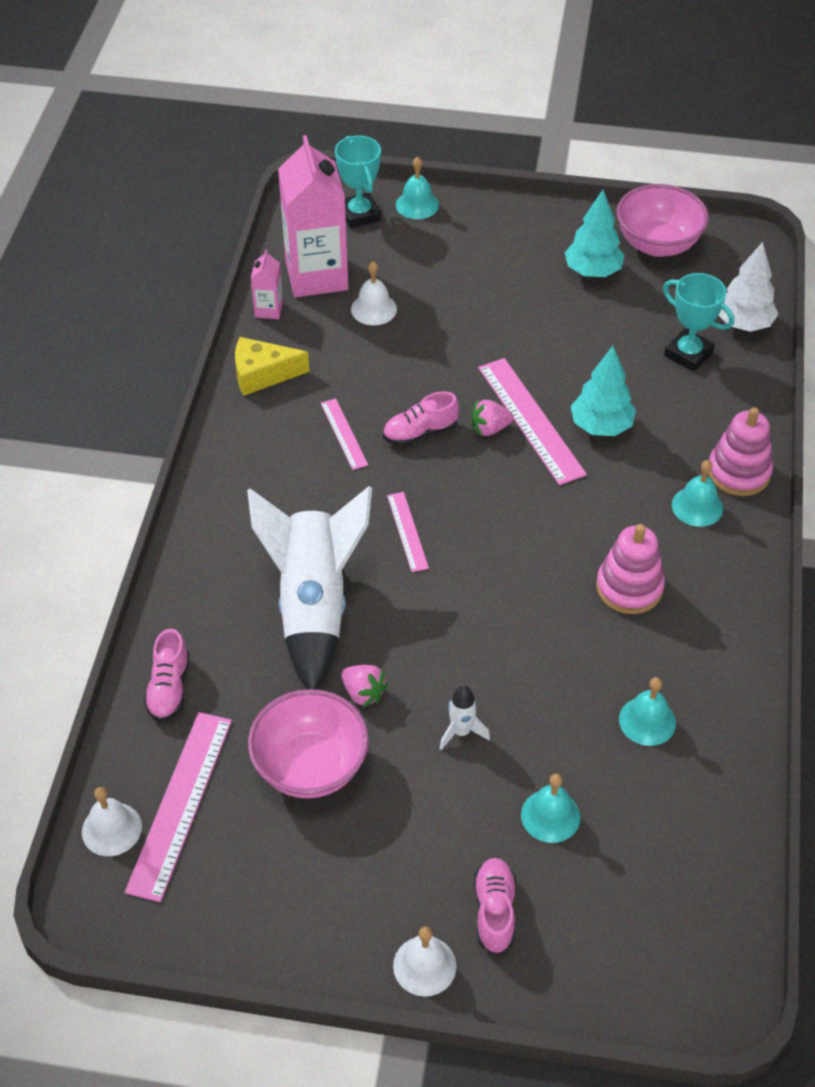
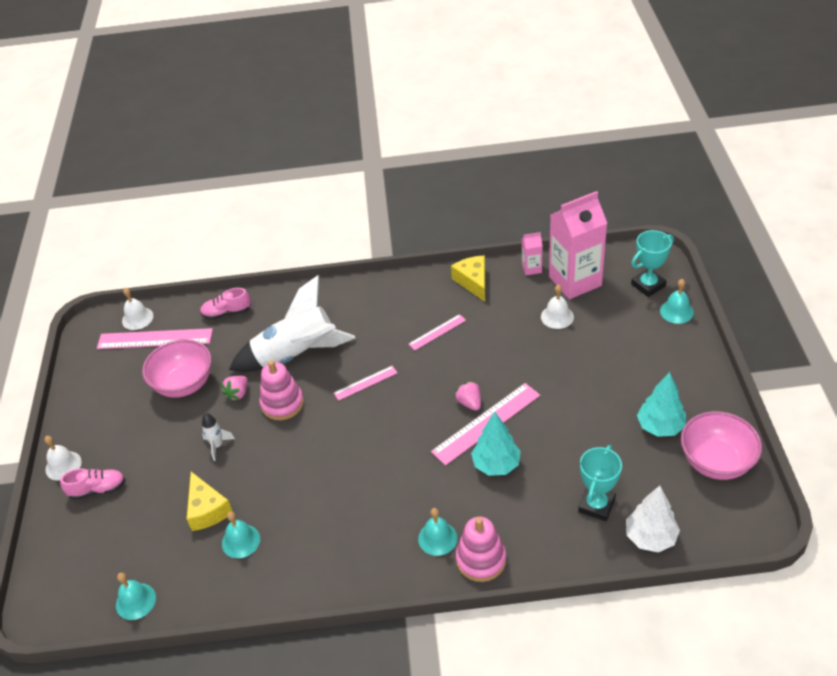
camera: 80 degrees right, 5 degrees down
pink shoe [383,391,459,446] -> none
turquoise bell [521,774,580,843] -> turquoise bell moved to [116,572,156,620]
pink stacking toy [596,524,665,614] -> pink stacking toy moved to [259,360,304,420]
none -> yellow cheese [187,472,233,531]

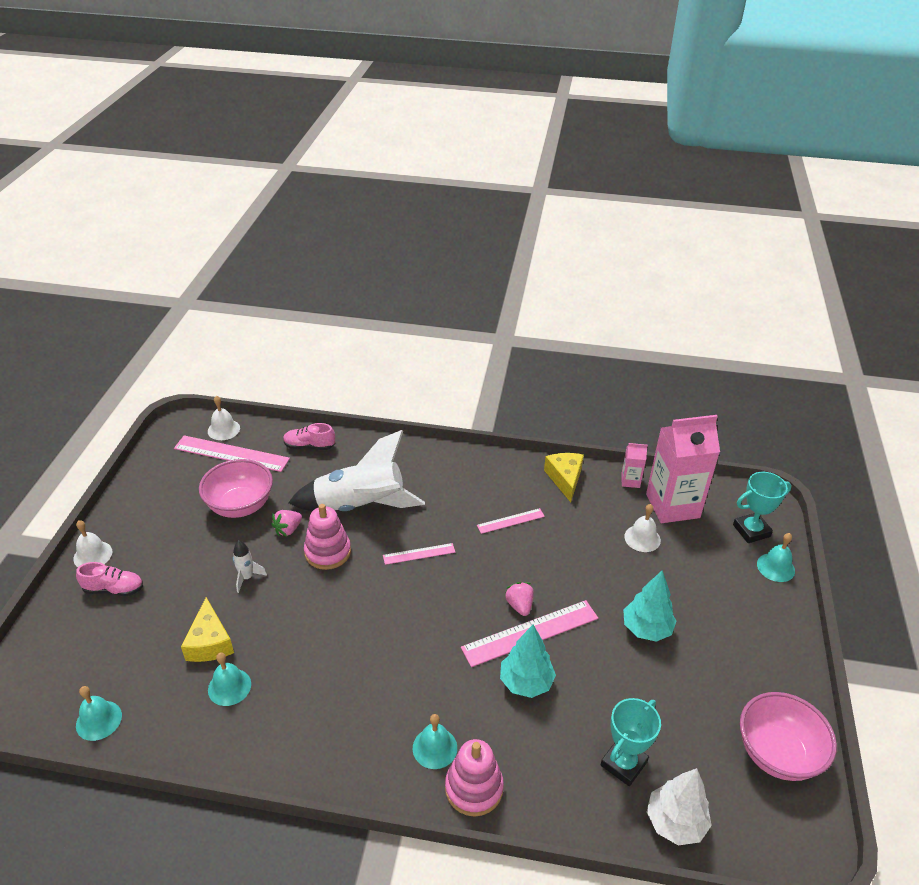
camera: 10 degrees right, 5 degrees down
turquoise tree [637,372,686,437] -> turquoise tree moved to [623,570,676,642]

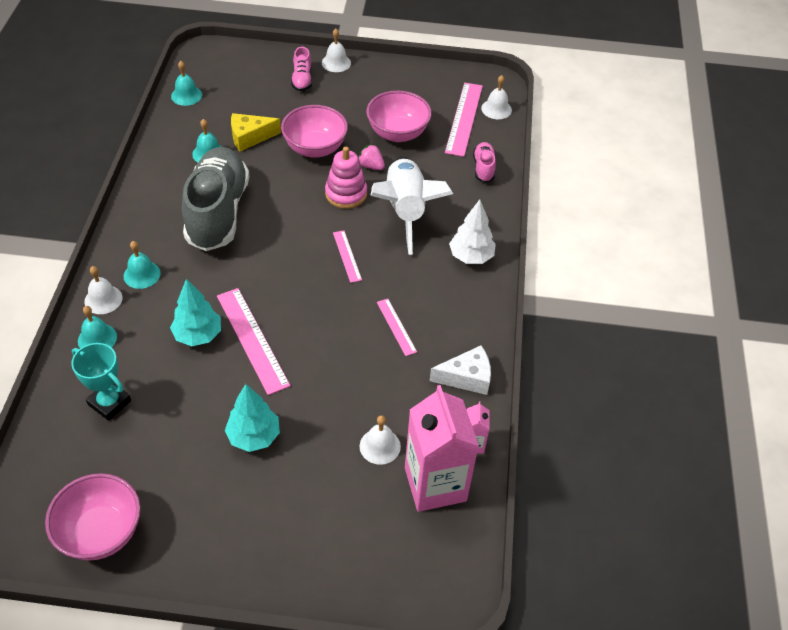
camera: 85 degrees right, 10 degrees up
white rocket [233,540,267,593] -> pink bowl [281,105,348,158]
pink stacking toy [445,739,504,817] -> white bell [84,266,122,314]
pink strawberry [505,582,534,616] -> none
yellow cheese [544,453,584,502] -> white cheese [430,346,491,395]
white tree [647,768,712,846] -> white tree moved to [449,200,496,264]
turquoise trophy [733,472,791,543] -> none
turquoise bell [757,533,795,582] -> turquoise bell moved to [78,306,117,348]
none -> grey shoe [182,147,249,251]

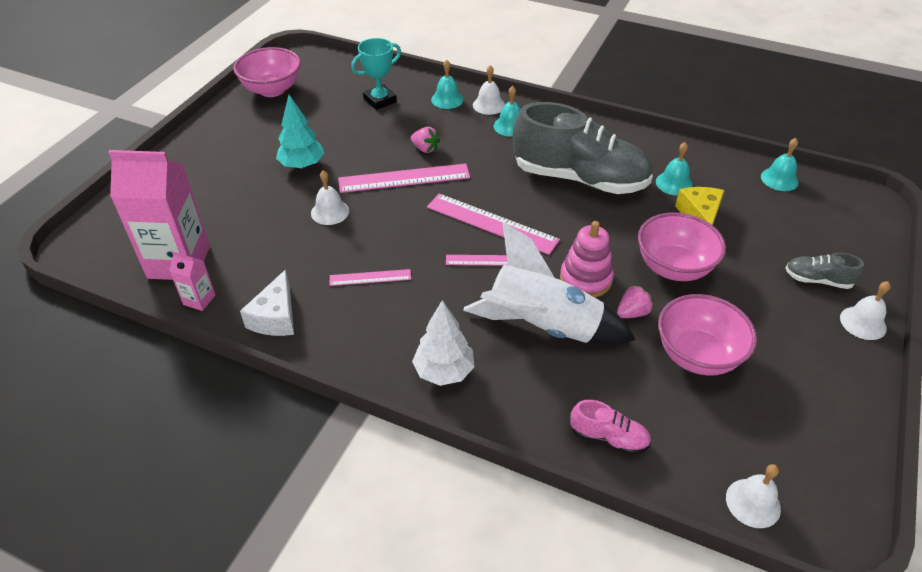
camera: 110 degrees right, 5 degrees down
turquoise tree [170,279,221,346] -> pink strawberry [411,127,440,153]
pink shoe [291,47,312,91] -> grey shoe [786,253,864,289]
white bell [360,415,401,465] -> white bell moved to [311,170,349,225]
pink ruler [445,83,483,157] -> pink ruler moved to [427,194,560,255]

